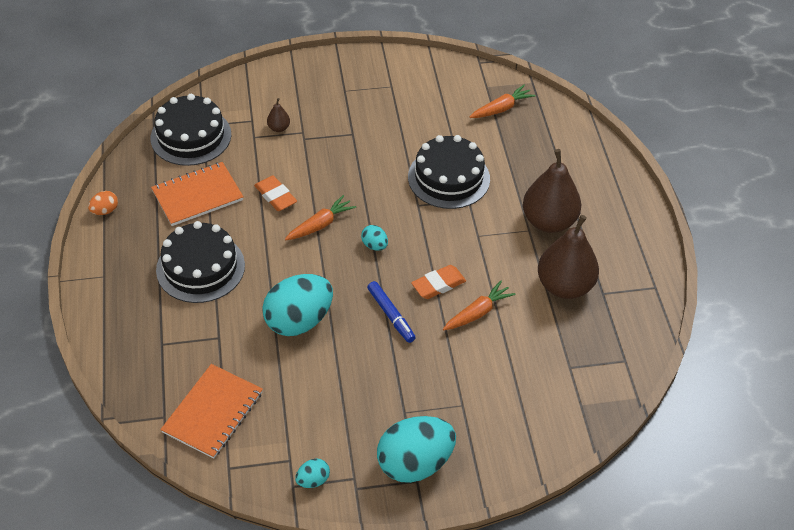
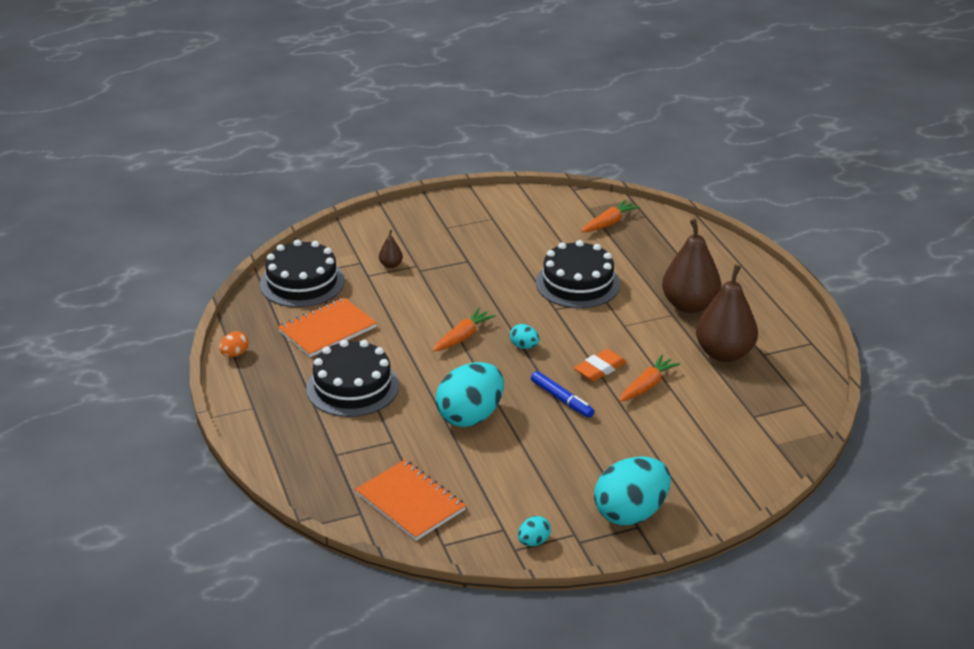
camera: 10 degrees left, 15 degrees down
orange notebook [160,364,263,459] -> orange notebook turned 60 degrees counterclockwise [355,460,466,541]
orange eraser [254,175,297,211] -> none

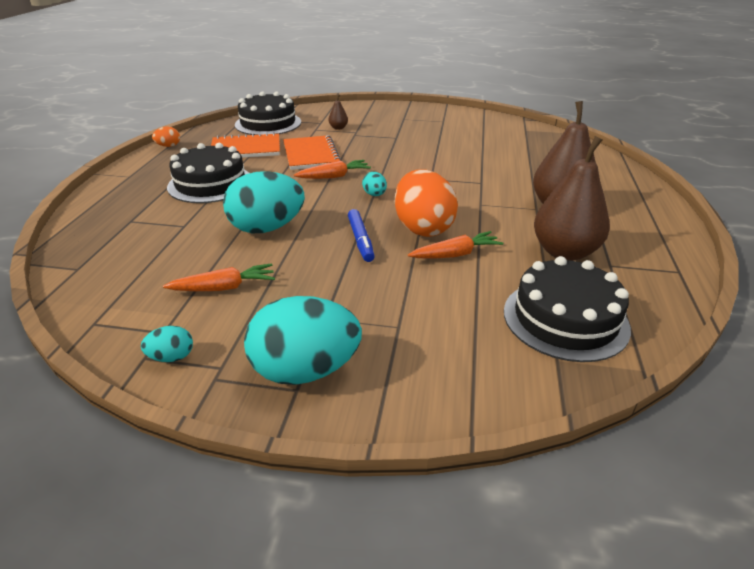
camera: 30 degrees right, 0 degrees up
orange notebook [355,460,466,541] -> orange notebook moved to [283,135,341,170]
black cake [536,240,620,308] -> black cake moved to [504,256,631,362]
orange eraser [574,349,626,381] -> orange egg [395,169,458,237]
orange carrot [581,200,640,232] -> orange carrot moved to [163,263,275,291]

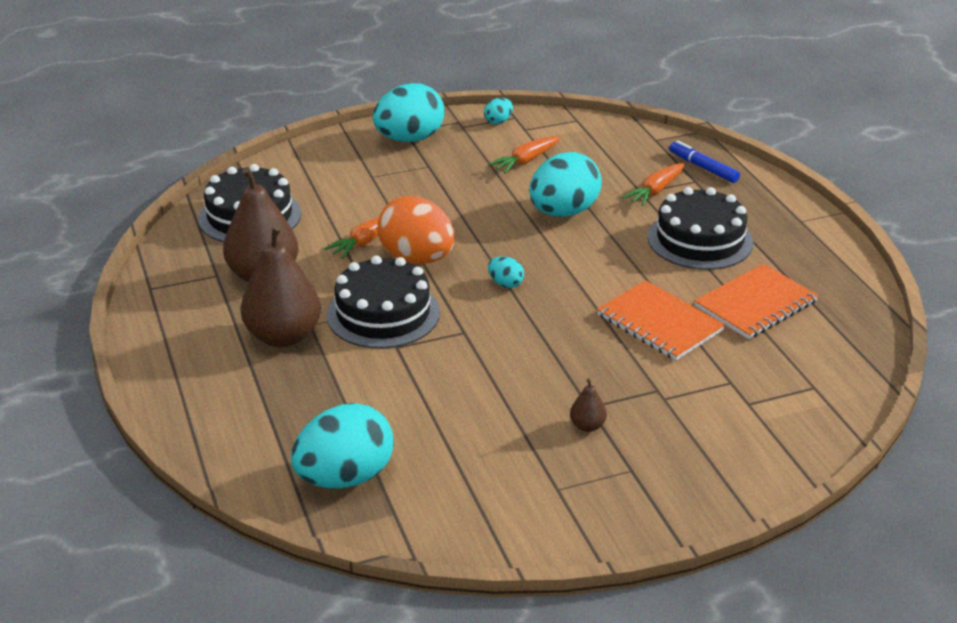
camera: 150 degrees right, 0 degrees up
orange egg [152,127,180,147] -> none
black cake [235,91,301,135] -> black cake moved to [327,256,440,349]
orange carrot [294,160,371,179] -> orange carrot moved to [622,163,685,206]
brown pear [328,94,348,130] -> brown pear moved to [570,378,607,432]
blue marker [348,209,375,262] -> blue marker moved to [669,141,740,183]
none -> turquoise egg [291,403,394,488]

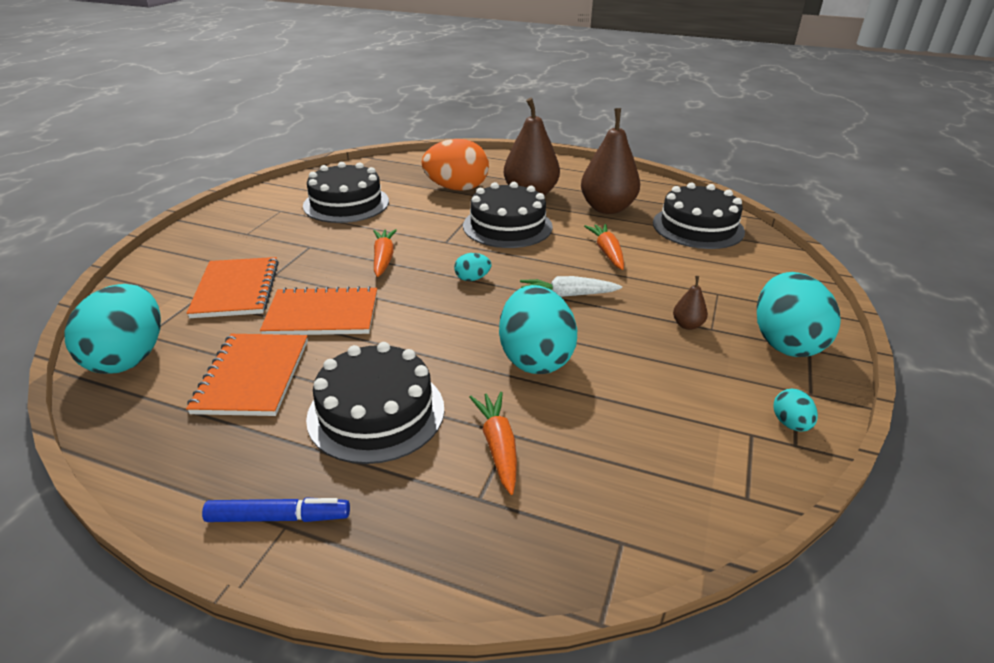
camera: 130 degrees right, 0 degrees up
turquoise egg [291,403,394,488] -> turquoise egg moved to [64,284,161,374]
orange egg [377,196,455,264] -> orange egg moved to [421,139,489,191]
orange carrot [488,136,561,173] -> orange carrot moved to [373,229,397,277]
brown pear [570,378,607,432] -> brown pear moved to [673,276,708,330]
blue marker [669,141,740,183] -> blue marker moved to [202,497,350,522]
none -> orange notebook [187,257,279,318]
none -> black cake [303,162,389,223]
none -> white carrot [520,276,622,297]

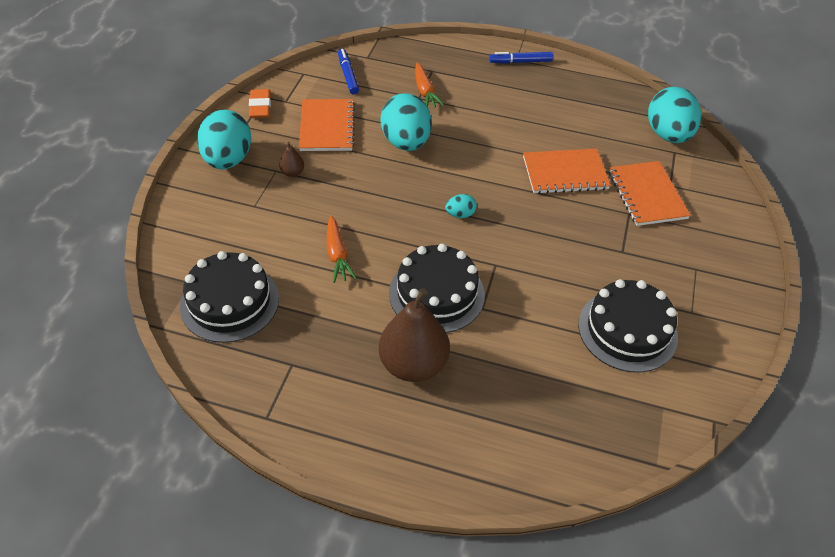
camera: 175 degrees right, 15 degrees up
orange notebook [186,334,308,416] -> orange notebook moved to [299,99,355,151]
black cake [306,342,444,464] -> none
orange carrot [373,229,397,277] -> none
orange egg [421,139,489,191] -> none
white carrot [520,276,622,297] -> none
brown pear [581,108,640,214] -> none
turquoise egg [773,389,818,432] -> orange eraser [249,89,271,118]
none -> blue marker [338,49,359,94]

